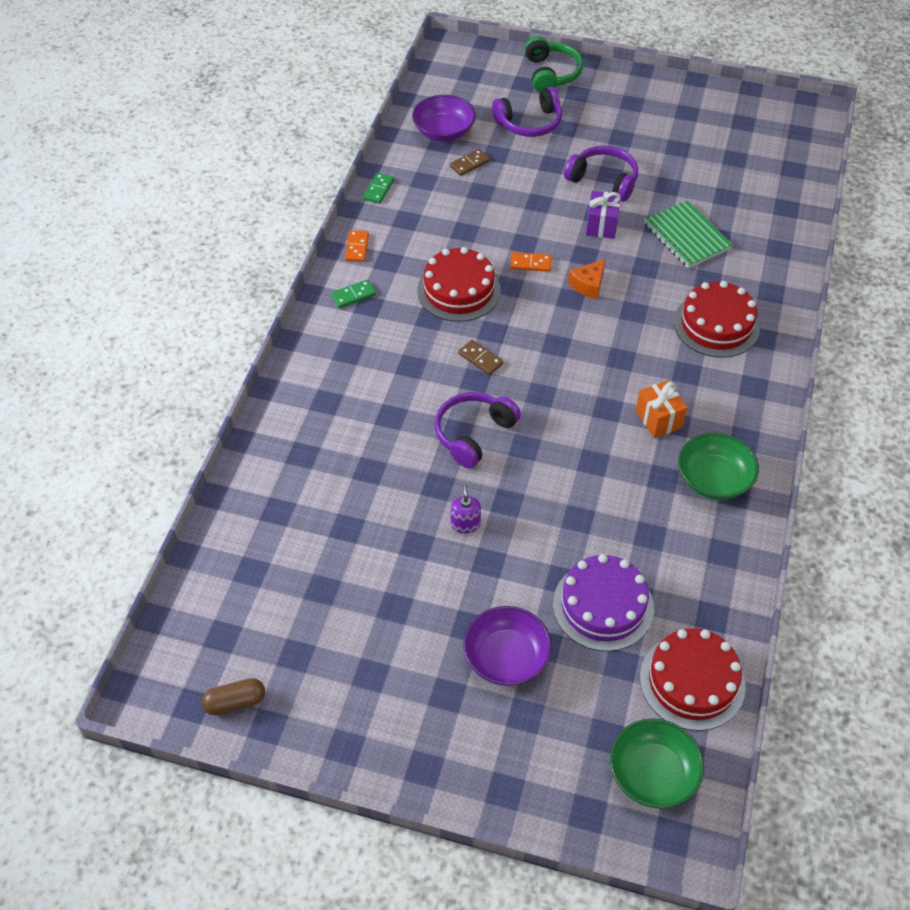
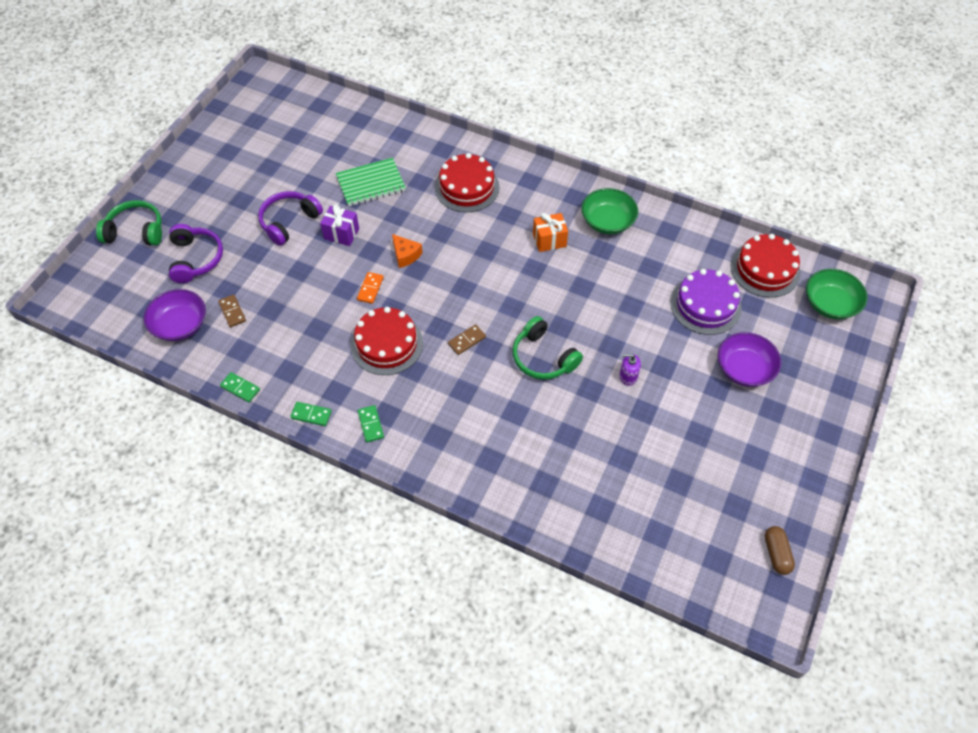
camera: 80 degrees left, 5 degrees up
orange domino [345,230,369,262] -> green domino [290,402,332,426]
purple headphones [435,392,521,468] -> green headphones [512,316,583,379]

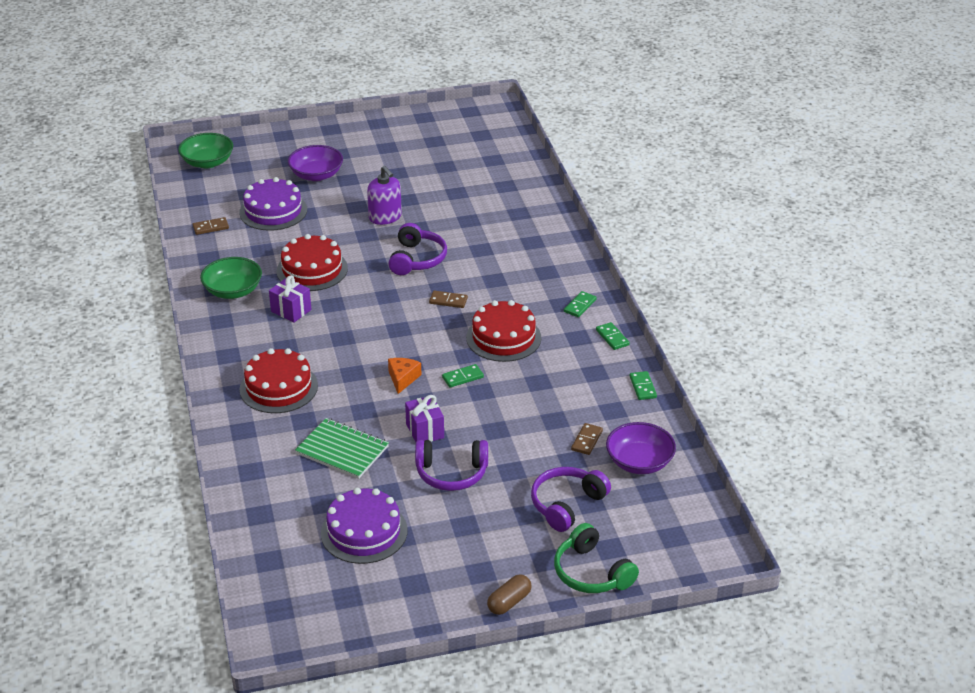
camera: 130 degrees left, 20 degrees down
orange domino [357,272,384,304] -> green domino [442,364,484,388]
green headphones [512,316,583,379] -> purple headphones [388,223,447,275]
orange gift [533,213,568,252] -> purple gift [269,275,311,322]
purple soap dispenser [619,354,641,386] -> purple soap dispenser [367,166,402,225], size x1.64
red cake [731,234,800,298] -> red cake moved to [276,234,348,291]
brown capsule [765,526,795,575] -> brown capsule moved to [487,574,531,615]
none -> brown domino [193,217,229,235]
none -> purple cake [321,488,407,564]

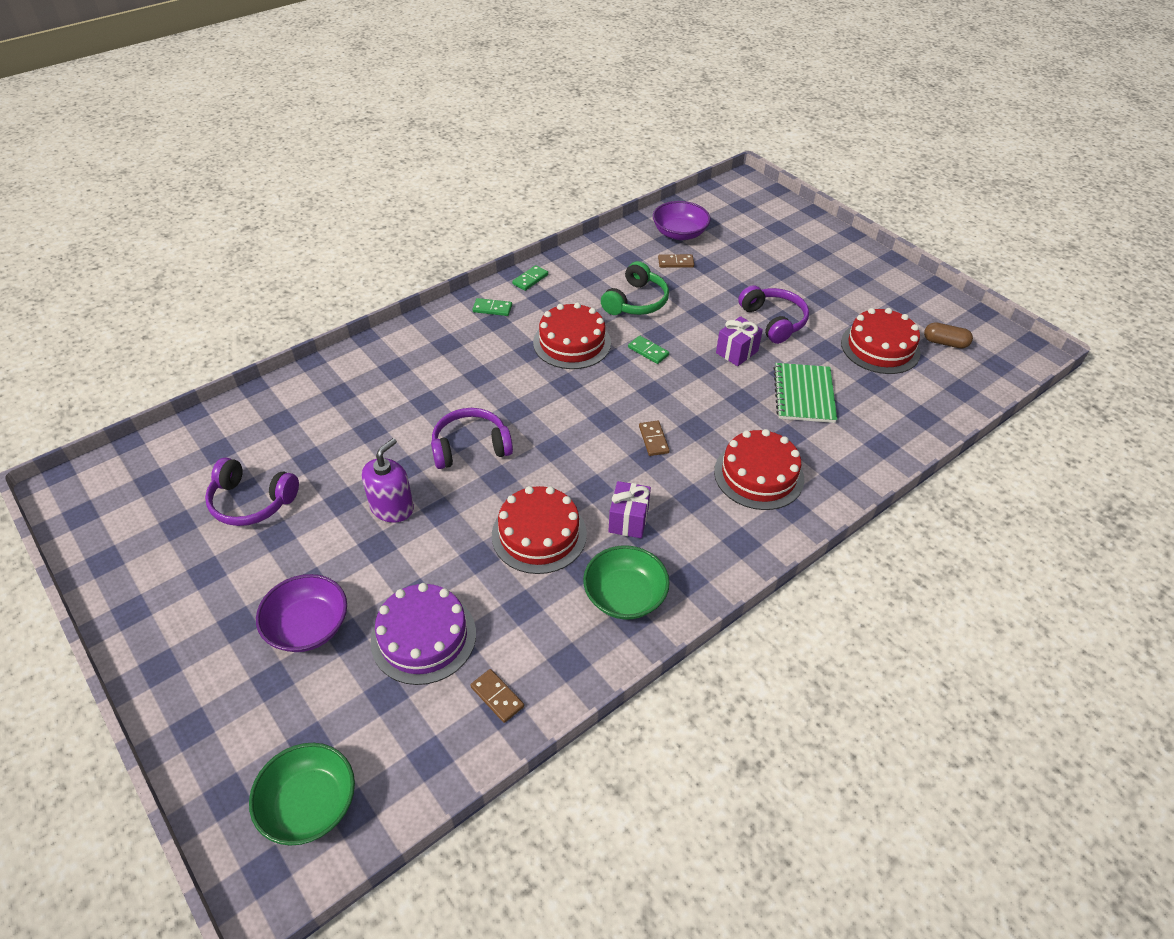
camera: 115 degrees left, 10 degrees up
purple cake [321,488,407,564] -> red cake [841,308,921,374]
orange cheese [388,358,421,394] -> none
brown domino [429,291,468,308] -> brown domino moved to [639,421,670,456]
brown capsule [487,574,531,615] -> brown capsule moved to [924,322,973,348]
purple headphones [531,467,611,532] -> purple headphones moved to [205,457,299,526]
green headphones [554,523,639,593] -> green headphones moved to [601,261,669,315]
green domino [630,371,657,400] -> none

